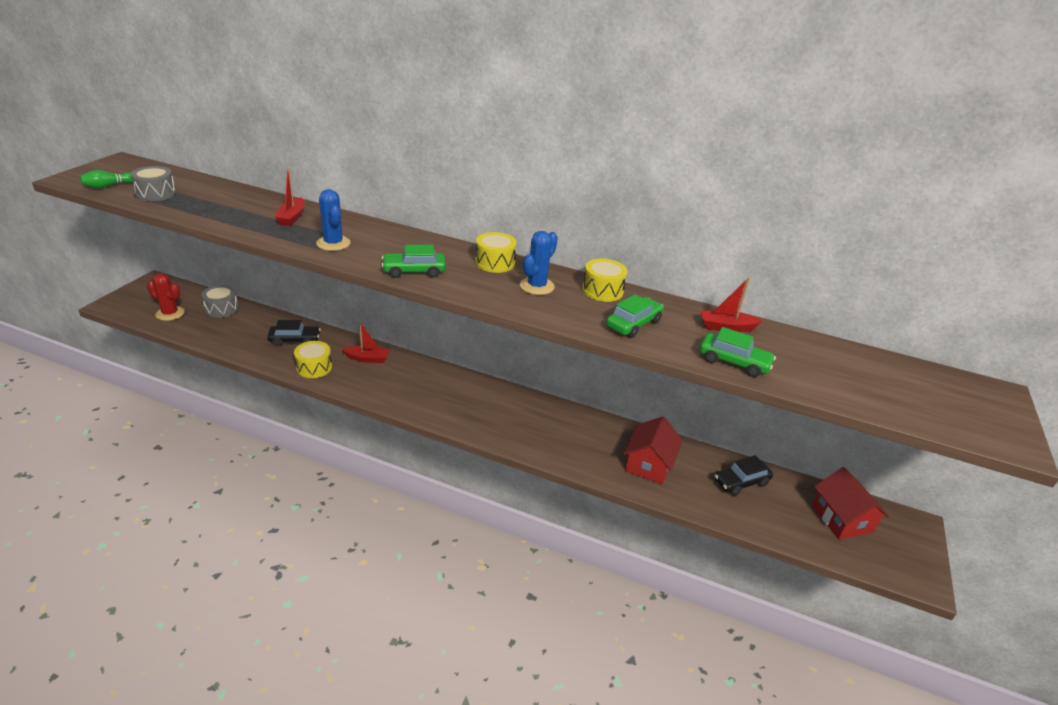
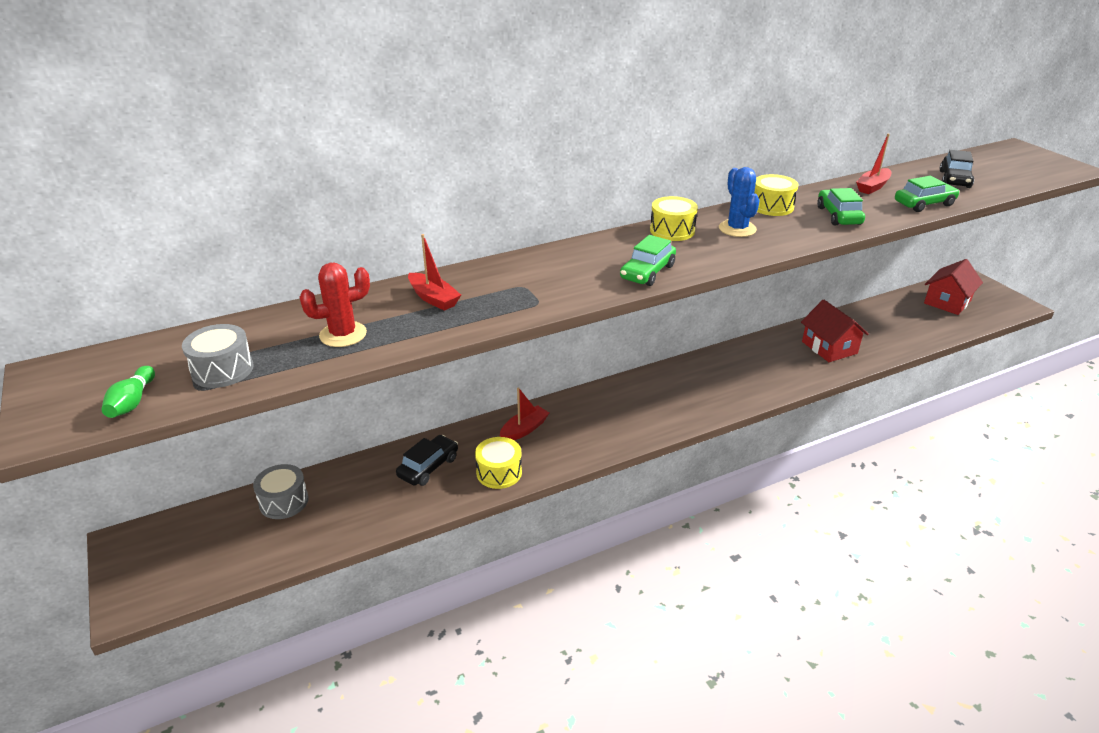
camera: 45 degrees left, 0 degrees up
red cactus [147,273,185,321] -> red cactus moved to [300,263,370,347]
blue cactus [316,189,351,251] -> none
black car [714,455,773,496] -> black car moved to [940,150,974,188]
red house [812,467,889,539] -> red house turned 75 degrees counterclockwise [924,259,983,315]

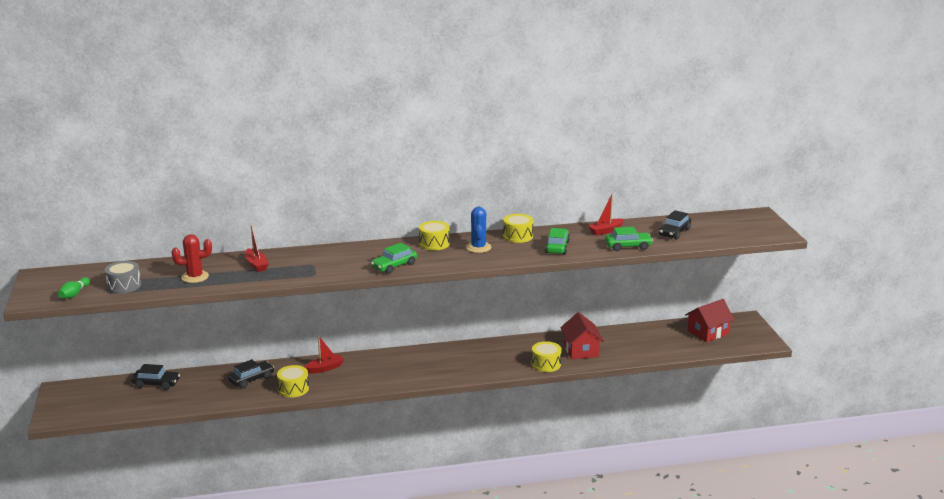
camera: 15 degrees right, 10 degrees down
grey drum [253,464,308,519] -> black car [131,364,180,390]
none -> yellow drum [532,341,562,372]

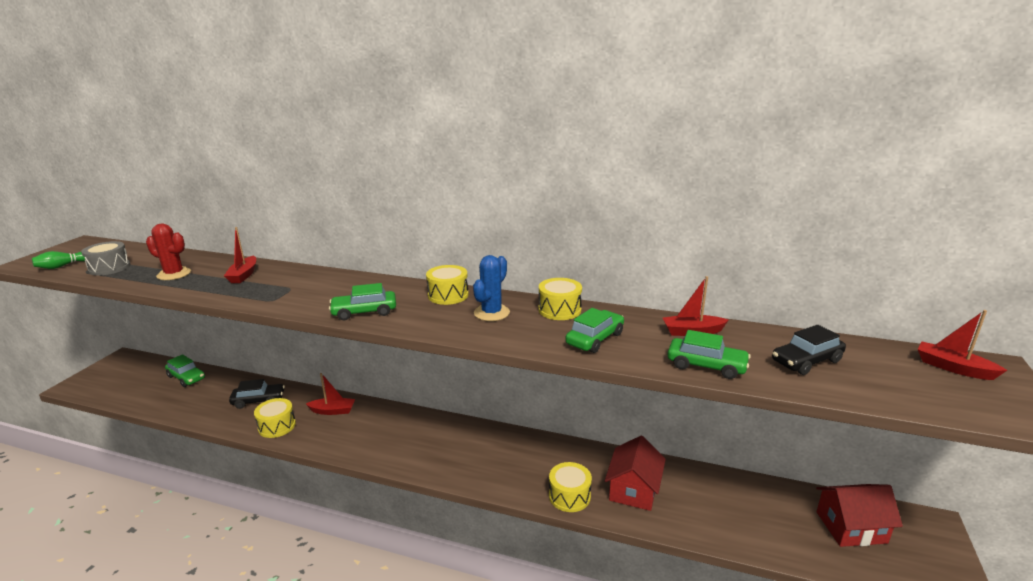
camera: 30 degrees right, 0 degrees up
black car [131,364,180,390] -> green car [165,354,205,387]
none -> red boat [918,310,1007,380]

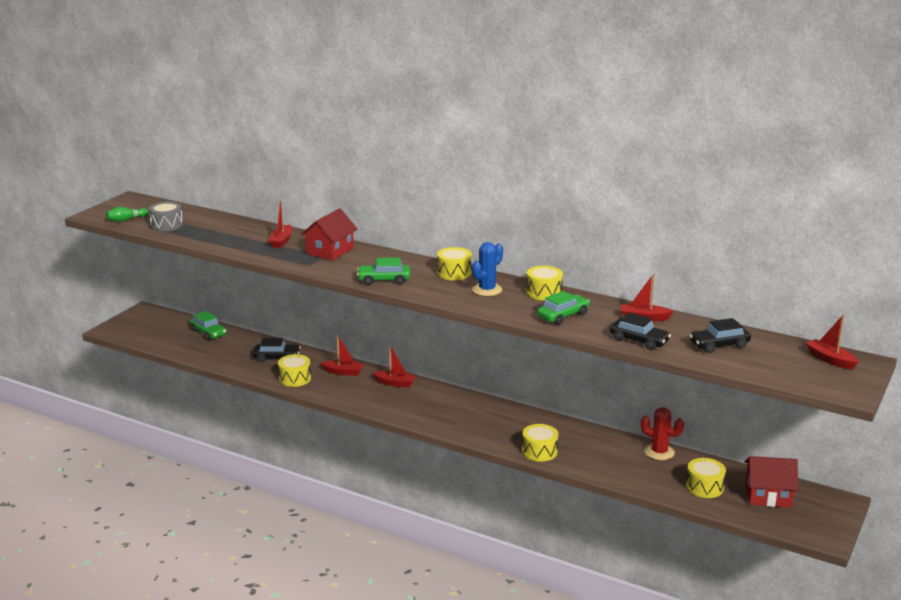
camera: 10 degrees right, 0 degrees up
red cactus [146,224,191,280] -> red cactus moved to [641,407,684,460]
red house [605,436,666,511] -> red house moved to [300,208,358,261]
green car [667,330,751,379] -> black car [610,313,671,350]
none -> red boat [372,345,416,388]
none -> yellow drum [686,458,726,498]

